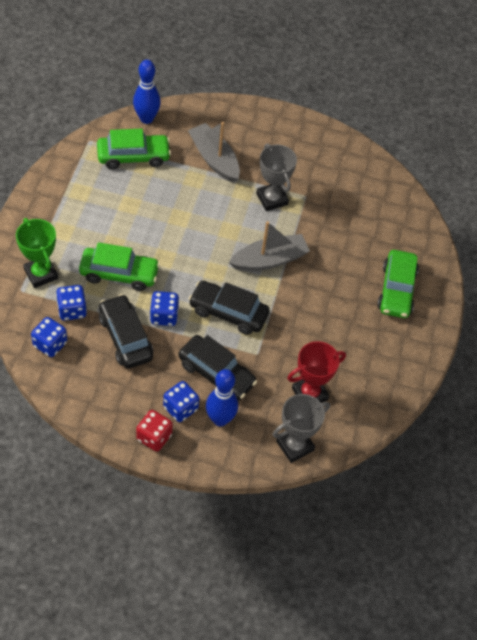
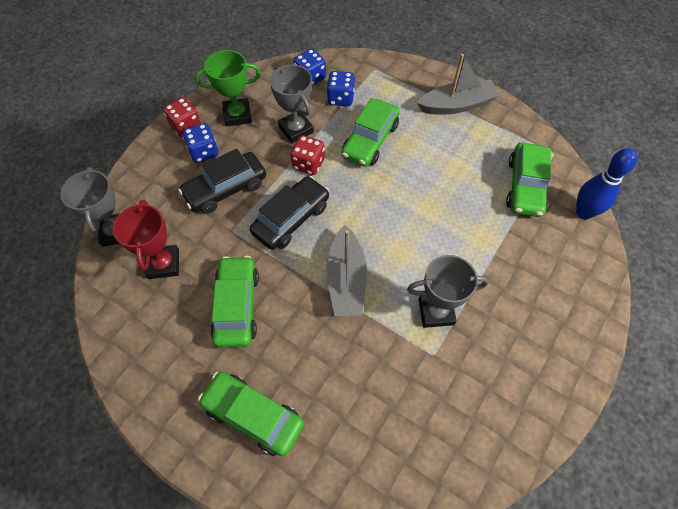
camera: 115 degrees right, 5 degrees up
green trophy [16,218,58,288] -> green trophy moved to [195,50,261,127]
black car [99,294,153,368] -> grey trophy [270,65,314,143]
blue dice [150,291,179,326] -> red dice [290,135,325,175]
grey boat [188,122,240,183] -> grey boat moved to [417,54,500,114]
blue bowling pin [206,369,238,426] -> none
none -> green car [210,256,259,348]

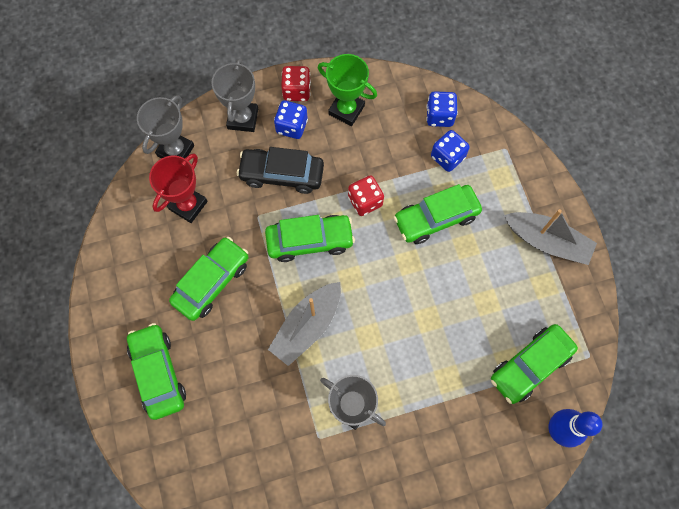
camera: 40 degrees right, 10 degrees up
black car [250,176,330,250] -> green car [265,215,355,262]
grey trophy [270,65,314,143] -> grey trophy moved to [211,59,258,132]

